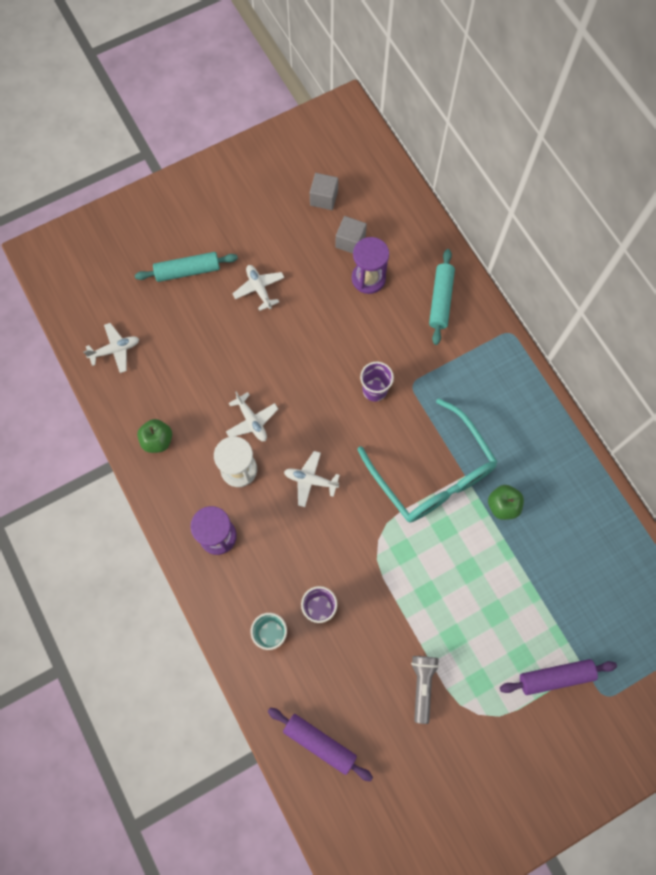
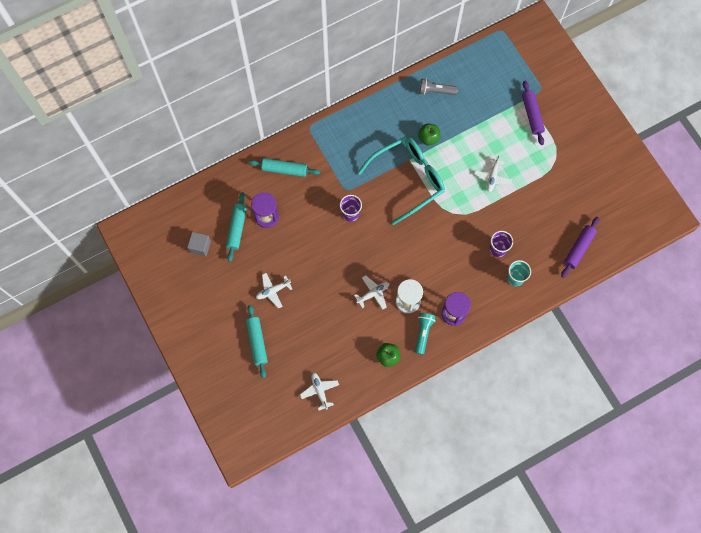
camera: 90 degrees left, 0 degrees up
white plane [284,451,340,507] -> white plane moved to [474,156,512,192]
grey cube [335,216,367,254] -> turquoise rolling pin [226,192,247,262]
grey flashlight [411,656,439,724] -> grey flashlight moved to [419,78,458,95]
none -> turquoise flashlight [415,313,436,355]

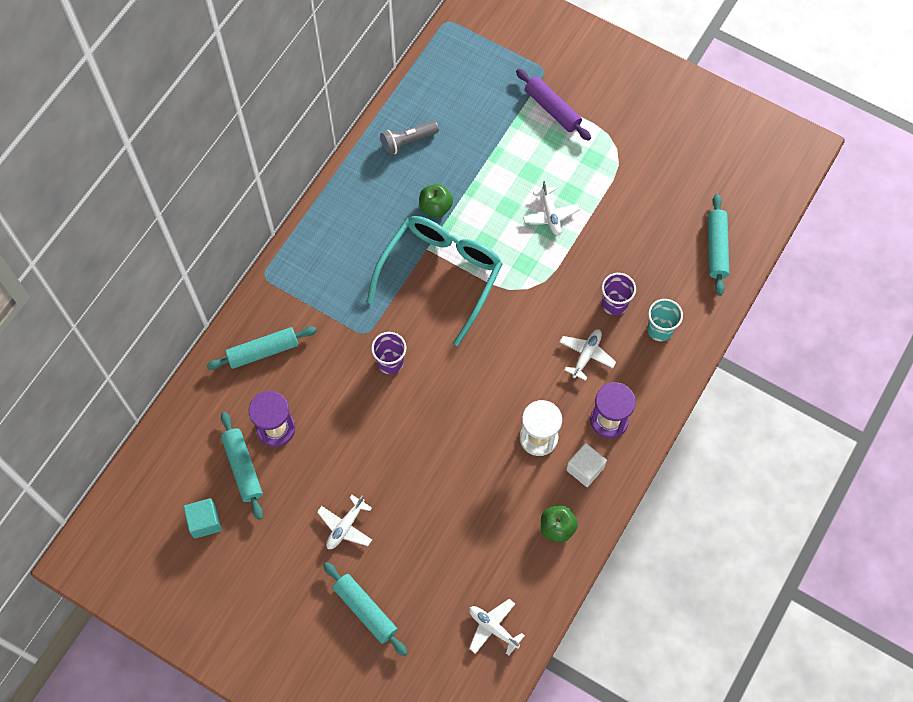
camera: 30 degrees left, 5 degrees down
grey cube [187,232,211,257] -> turquoise cube [184,498,221,539]
white plane [354,275,389,310] -> white plane moved to [560,329,616,381]
turquoise flashlight [415,313,436,355] -> white cube [566,443,607,487]
purple rolling pin [561,217,599,278] -> turquoise rolling pin [708,194,729,296]

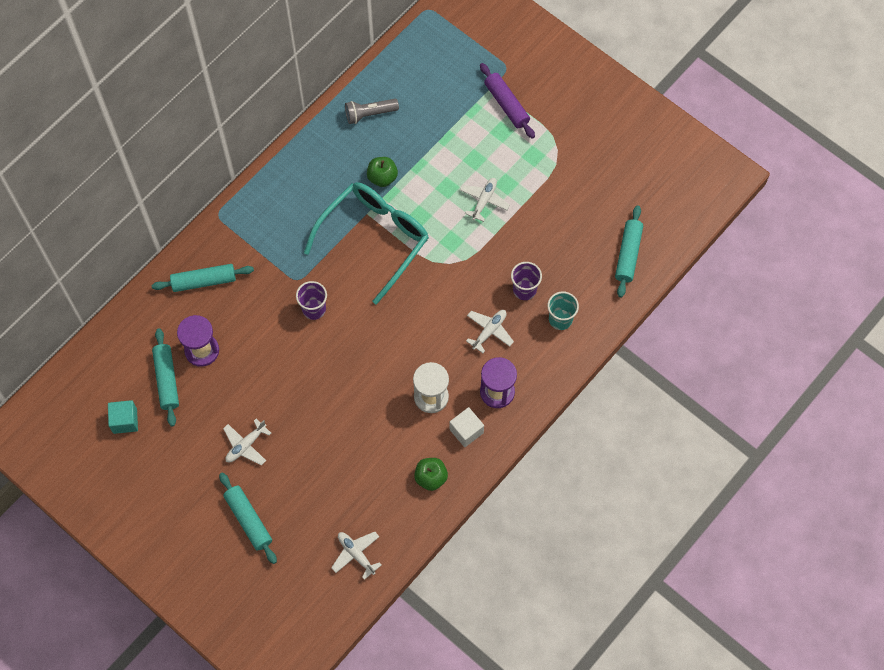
camera: 10 degrees right, 0 degrees up
white plane [523,181,580,236] -> white plane turned 150 degrees counterclockwise [460,178,510,222]

